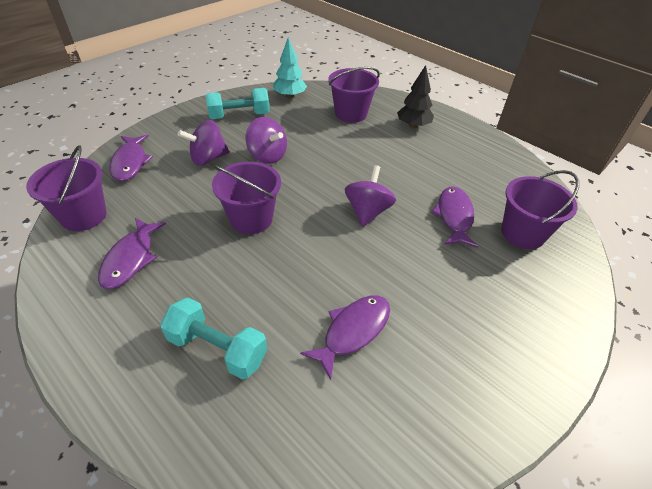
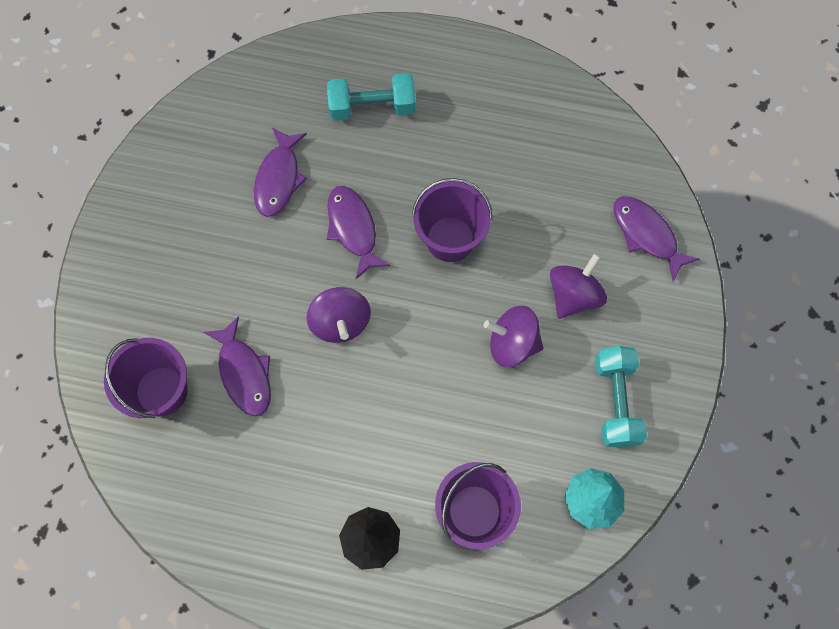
camera: 150 degrees right, 25 degrees up
purple bucket [26,145,106,231] -> none
purple fish [98,218,166,289] -> purple fish moved to [327,186,391,279]
turquoise dumbbell [205,88,270,119] -> turquoise dumbbell turned 45 degrees counterclockwise [595,346,647,448]

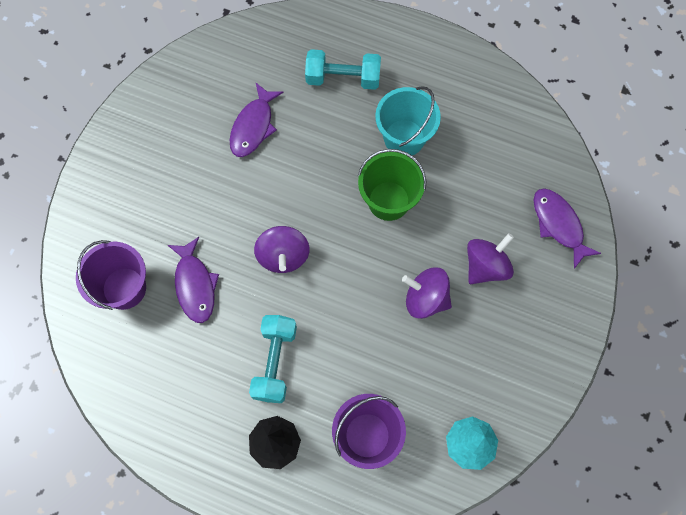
camera: 10 degrees right, 0 degrees up
purple fish [327,186,391,279] -> none
purple bucket [412,178,492,262] -> green bucket [358,149,426,221]
turquoise dumbbell [595,346,647,448] -> turquoise dumbbell moved to [249,315,297,403]
none -> turquoise bucket [375,86,441,155]

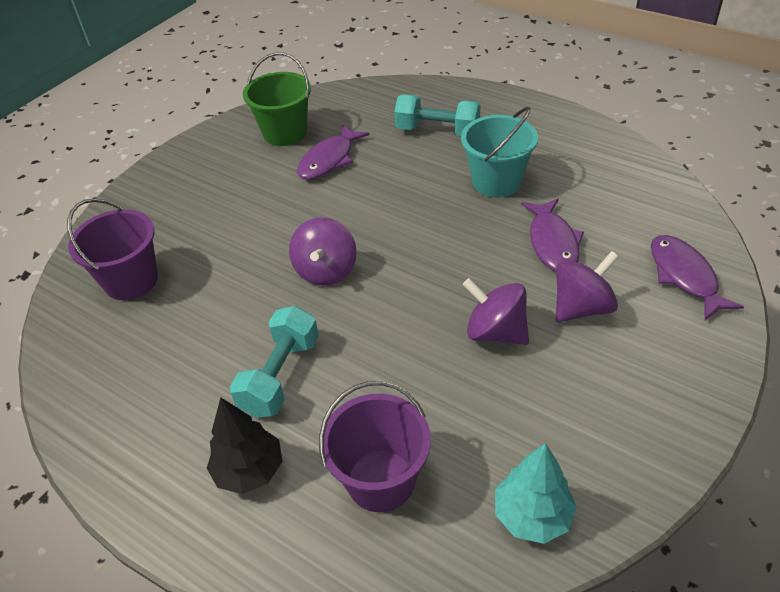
camera: 15 degrees right, 25 degrees down
purple fish [168,237,219,323] -> purple fish moved to [521,199,584,271]
green bucket [358,149,426,221] -> green bucket moved to [243,52,311,146]

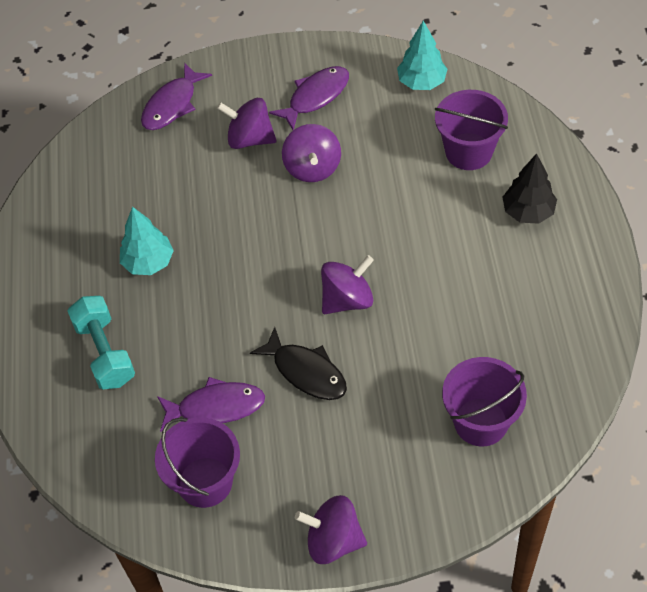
camera: 130 degrees left, 10 degrees up
turquoise dumbbell [230,306,319,418] -> none
green bucket [243,52,311,146] -> purple bucket [155,417,240,508]
turquoise bucket [461,107,538,197] -> turquoise tree [120,207,174,275]
purple fish [521,199,584,271] -> purple fish moved to [269,66,349,130]
none -> black fish [250,327,347,400]
none -> purple spinning top [295,495,367,564]

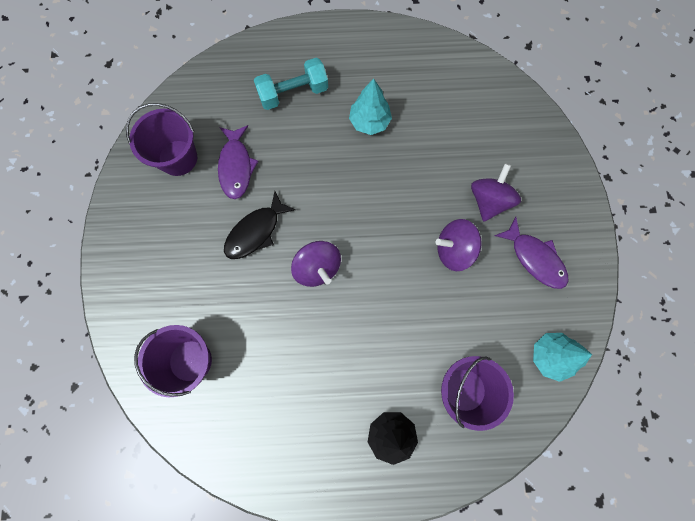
camera: 90 degrees right, 20 degrees up
purple fish [141,62,212,130] -> none
purple spinning top [295,495,367,564] -> none

